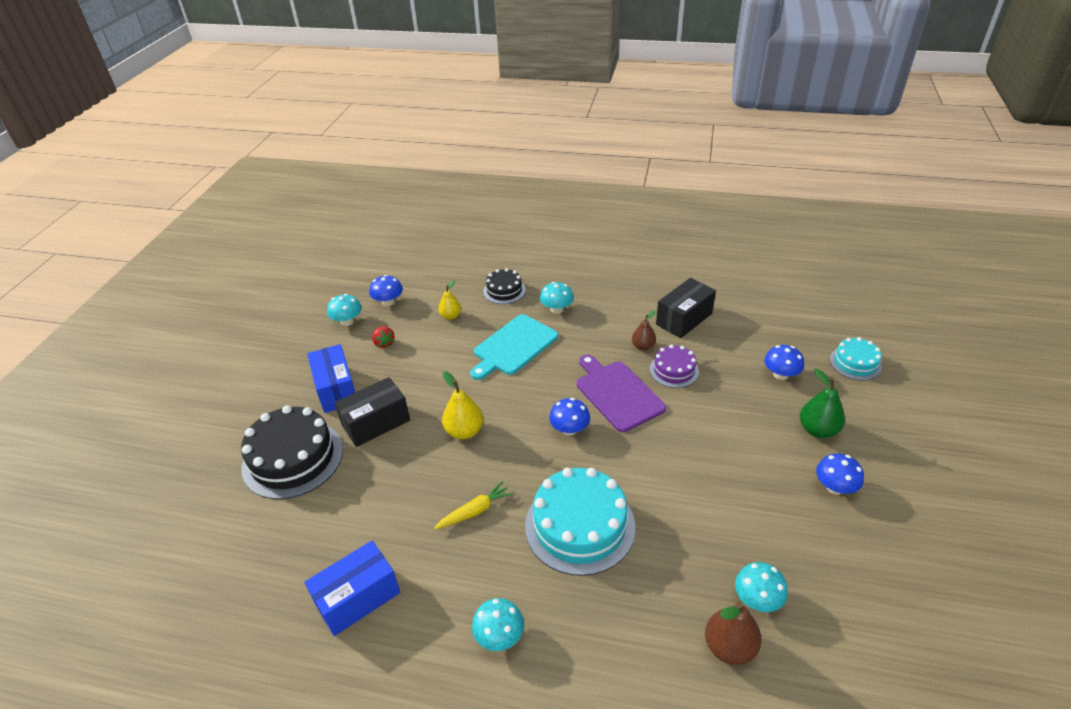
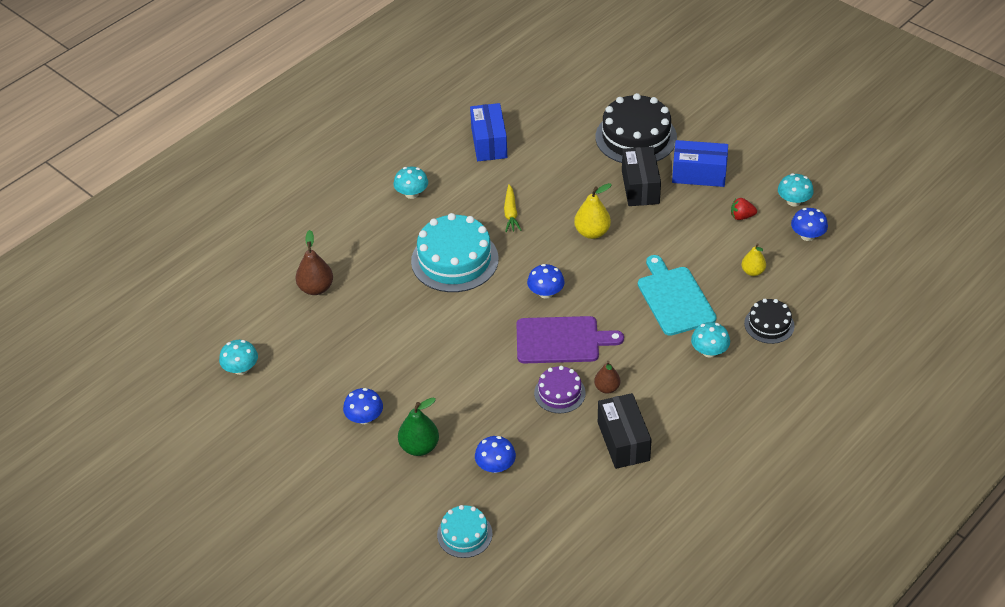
camera: 120 degrees right, 5 degrees up
turquoise mushroom [735,562,788,612] -> turquoise mushroom moved to [219,340,258,375]

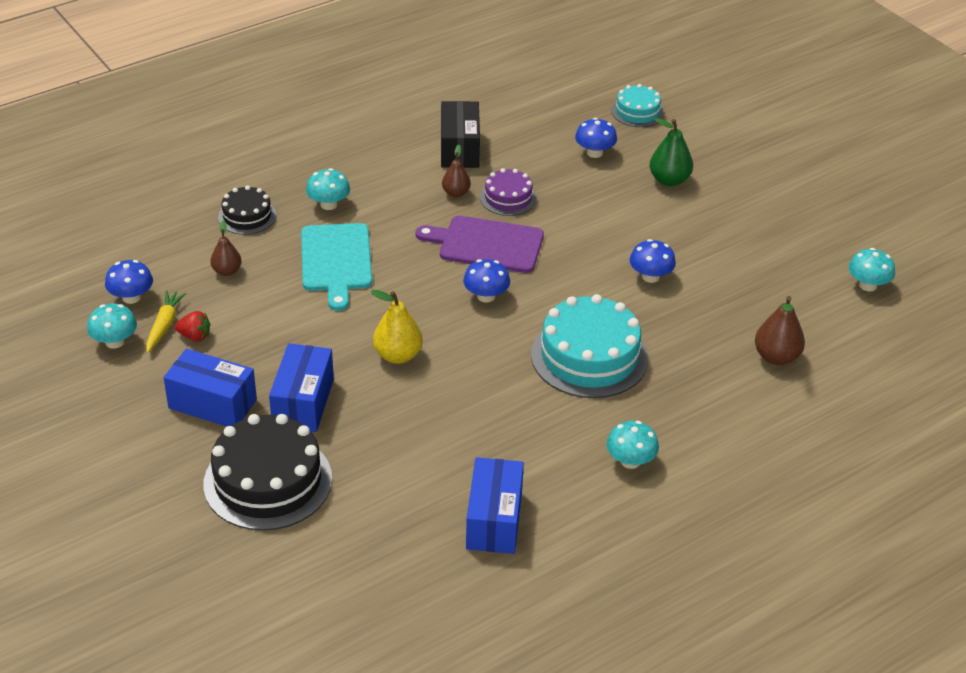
camera: 170 degrees left, 5 degrees down
blue mushroom [343,388,383,424] -> blue mushroom moved to [630,239,676,283]
yellow carrot [504,184,522,232] -> yellow carrot moved to [146,290,186,353]
black box [622,147,661,206] -> blue box [269,343,334,432]
yellow pear [741,243,766,276] -> brown pear [210,221,242,276]

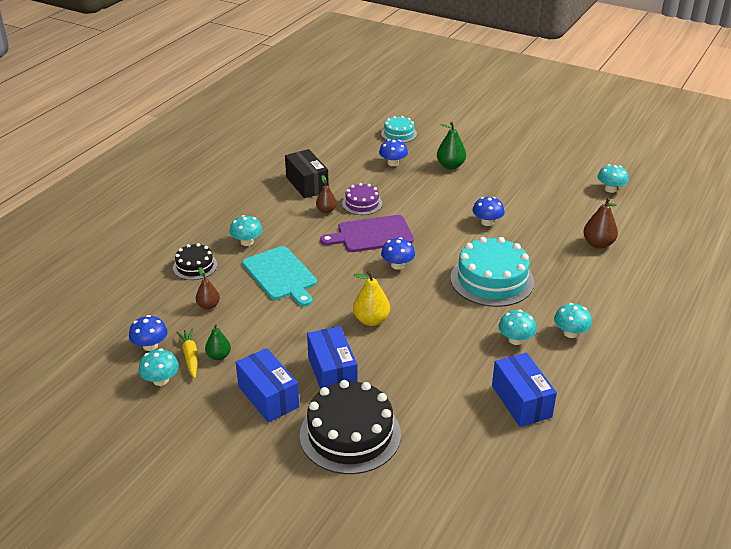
camera: 25 degrees left, 5 degrees down
blue box [164,349,257,427] -> blue box turned 60 degrees clockwise [236,348,299,422]
red strawberry [175,311,210,341] -> green pear [205,324,231,360]
none -> turquoise mushroom [498,310,537,345]

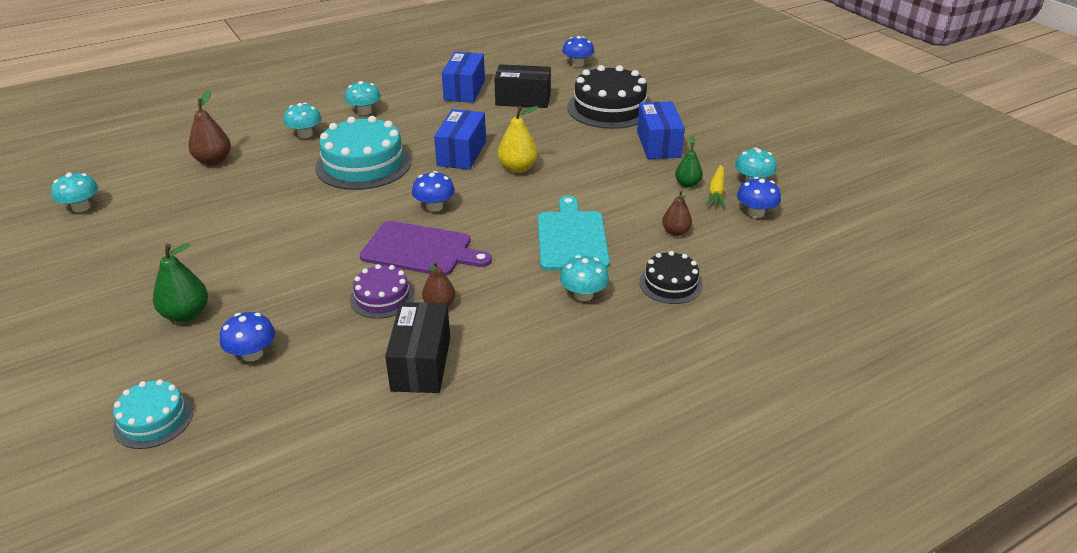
camera: 150 degrees left, 0 degrees up
blue box [307,326,358,389] -> blue box moved to [434,109,486,170]
blue mushroom [473,197,505,226] -> blue mushroom moved to [562,36,594,67]
turquoise mushroom [498,310,537,345] -> turquoise mushroom moved to [284,102,322,138]
none -> black box [494,64,551,108]

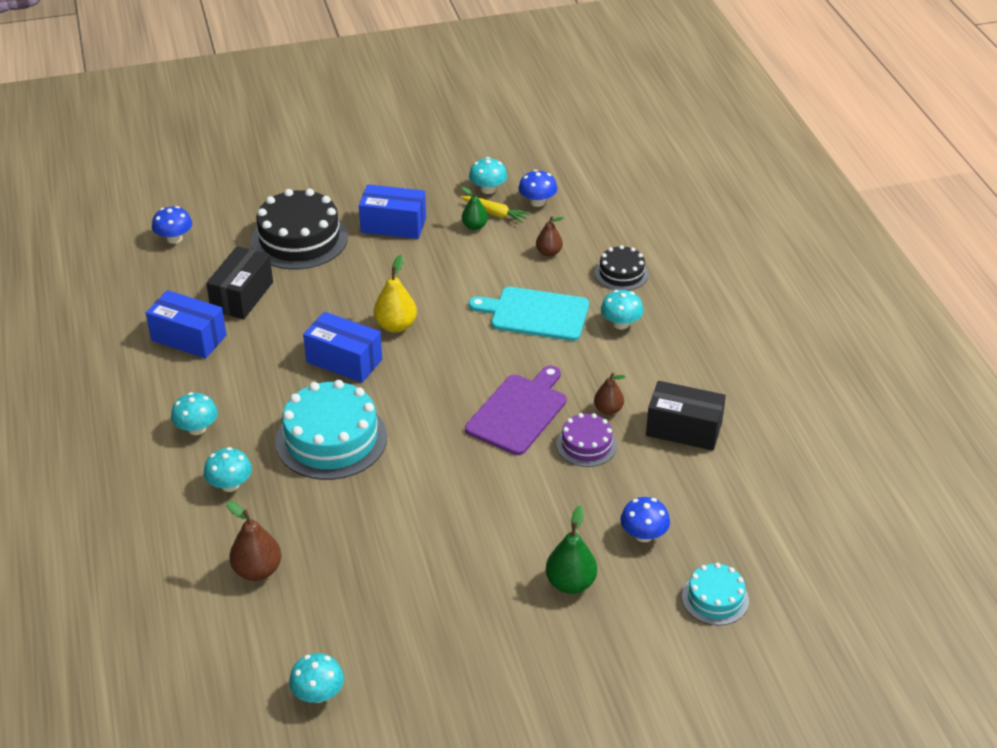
camera: 75 degrees left, 5 degrees up
blue mushroom [412,171,455,212] -> none

